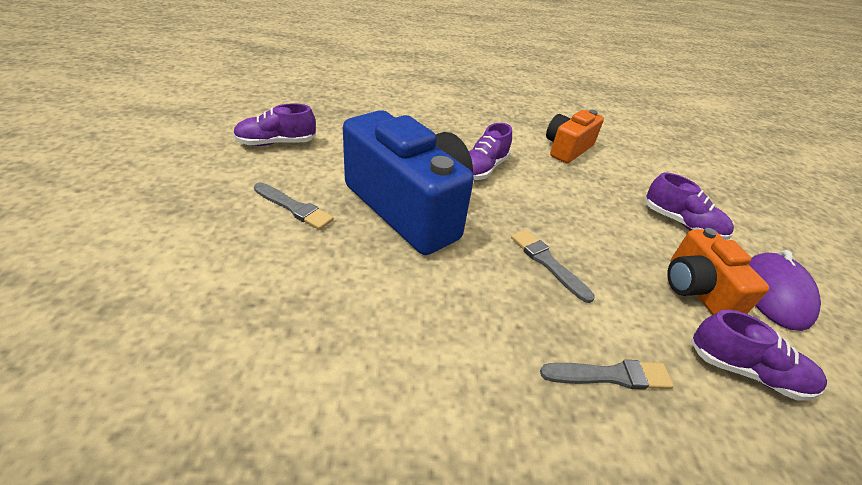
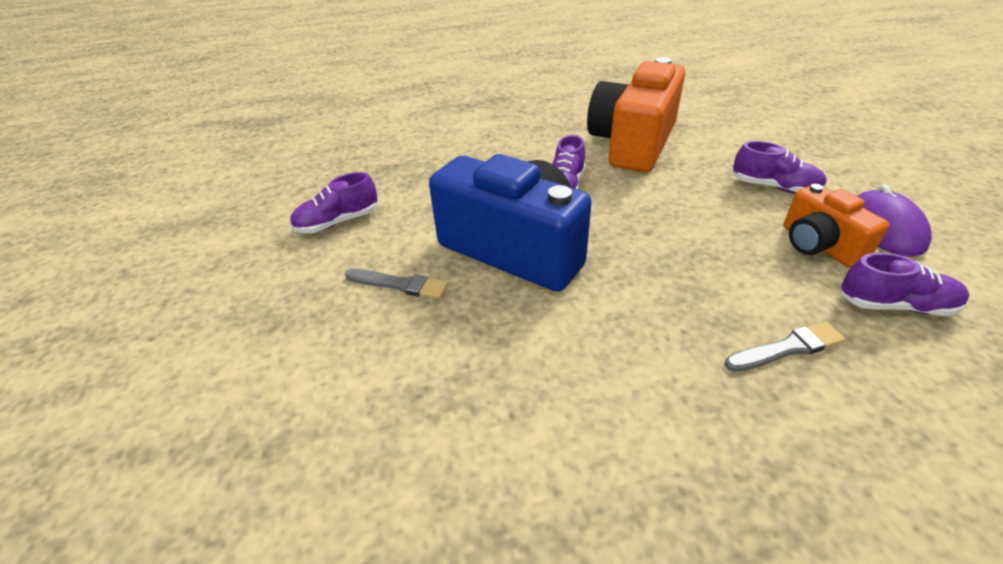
camera: 10 degrees left, 0 degrees up
grey brush [511,230,595,303] -> none
orange camera [546,110,604,163] -> orange camera [587,57,685,173], size x1.84

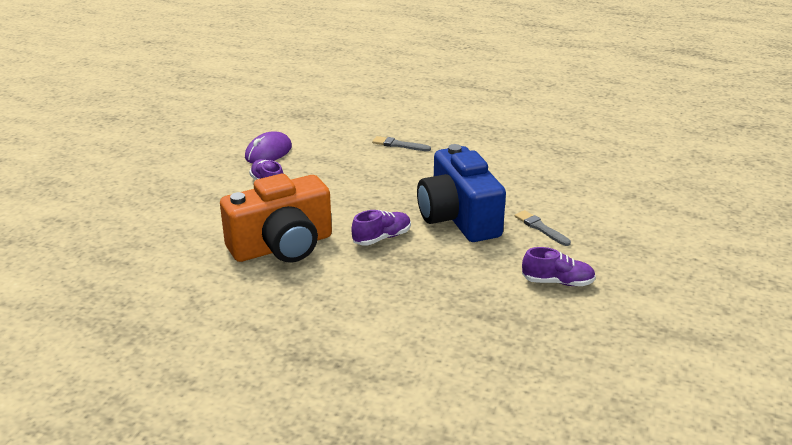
camera: 145 degrees left, 10 degrees down
orange camera [784,184,890,268] -> none
purple shoe [840,253,969,316] -> none

